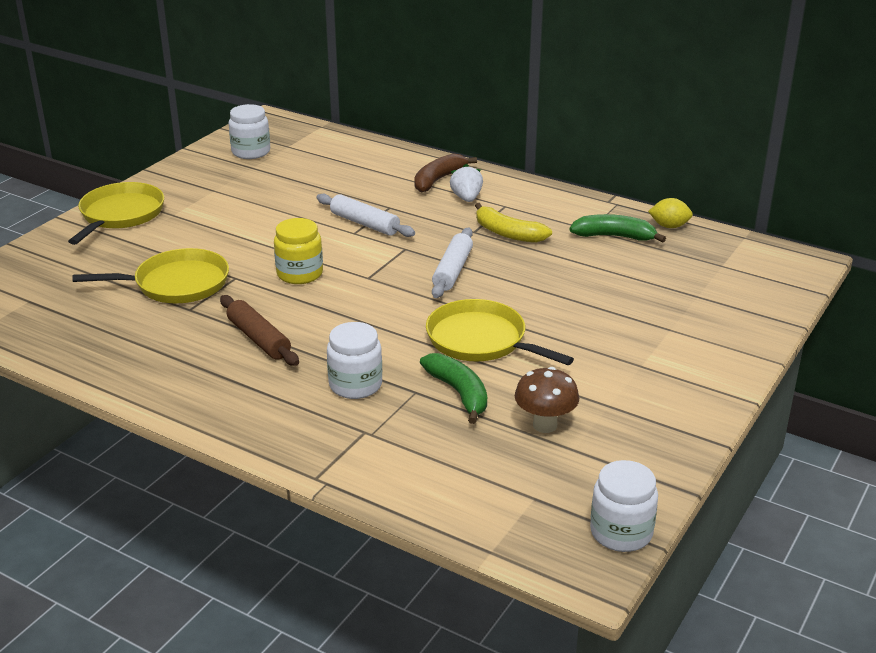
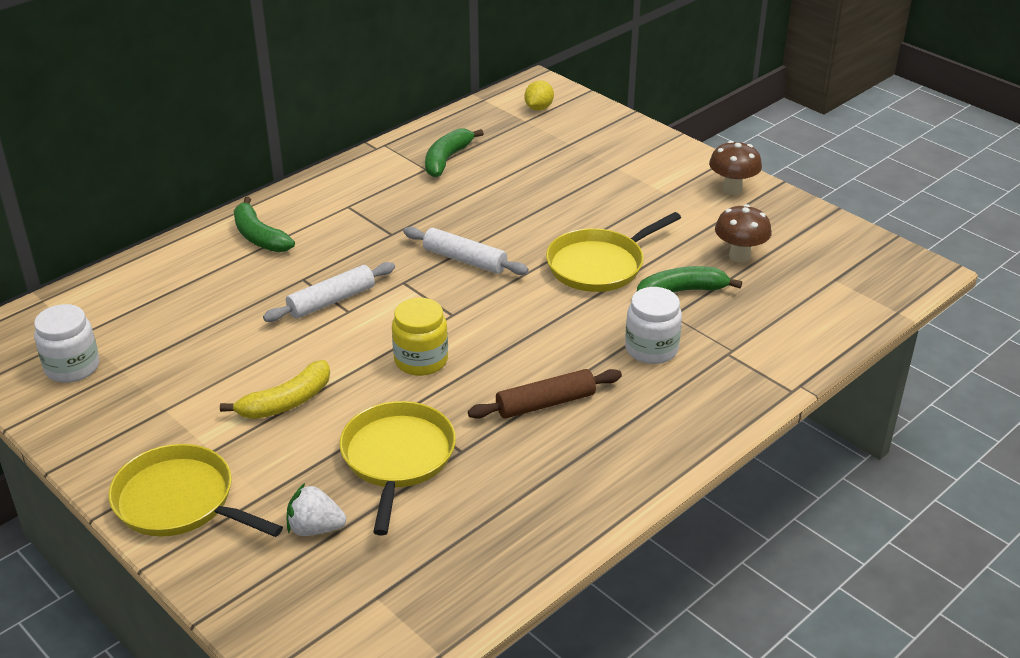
camera: 75 degrees left, 5 degrees up
brown banana [414,154,477,192] -> green banana [234,197,295,252]
white strawberry [450,164,483,202] -> white strawberry moved to [287,483,347,536]
yellow banana [475,203,552,243] -> yellow banana moved to [220,360,330,419]
white jar [590,460,658,552] -> none
yellow lemon [648,198,693,228] -> yellow lemon moved to [524,80,554,111]
none -> brown mushroom [709,141,762,195]

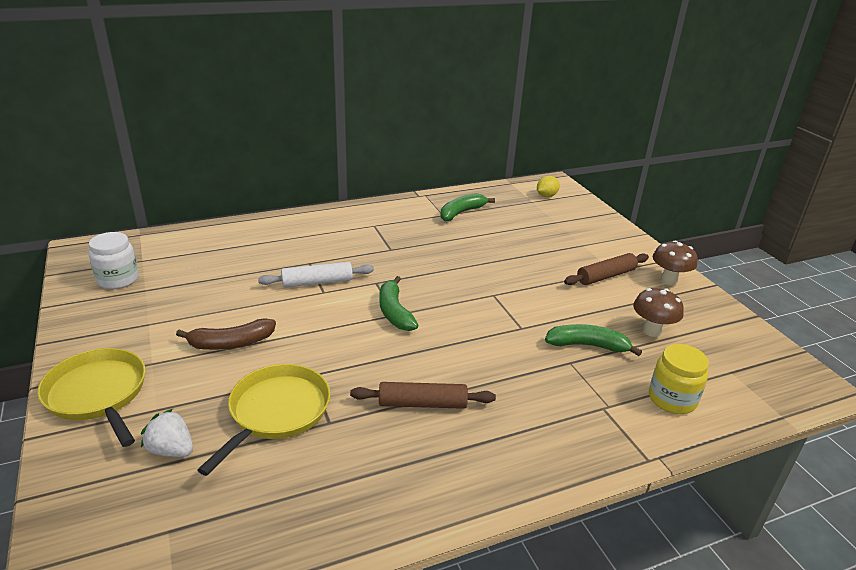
camera: 20 degrees right, 5 degrees down
yellow banana [220,360,330,419] -> brown banana [176,318,276,350]
green banana [234,197,295,252] -> green banana moved to [379,276,419,331]
yellow jar [392,298,448,376] -> yellow jar moved to [649,344,709,414]
white rolling pin [403,227,529,275] -> none
yellow pan [546,212,681,292] -> none
white jar [625,287,682,364] -> none
none -> brown rolling pin [564,253,649,285]

